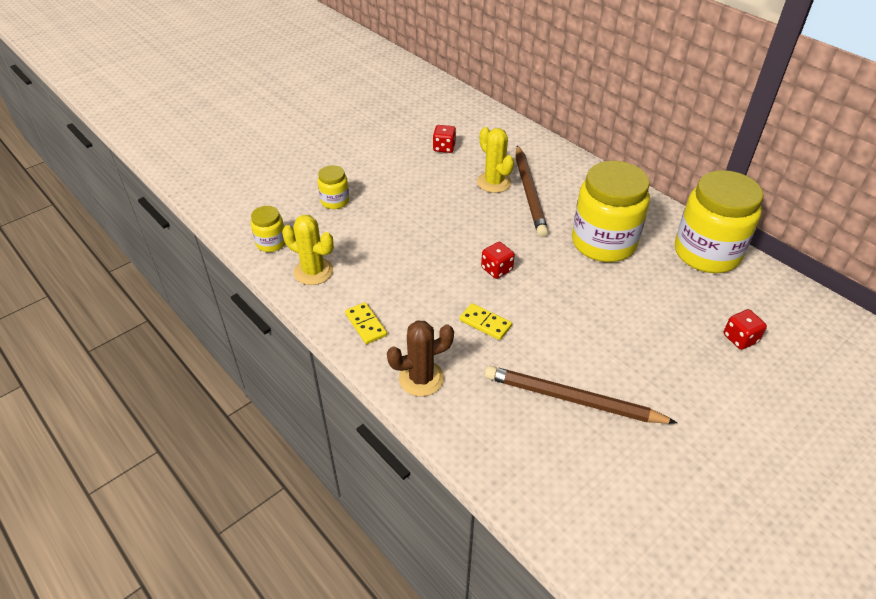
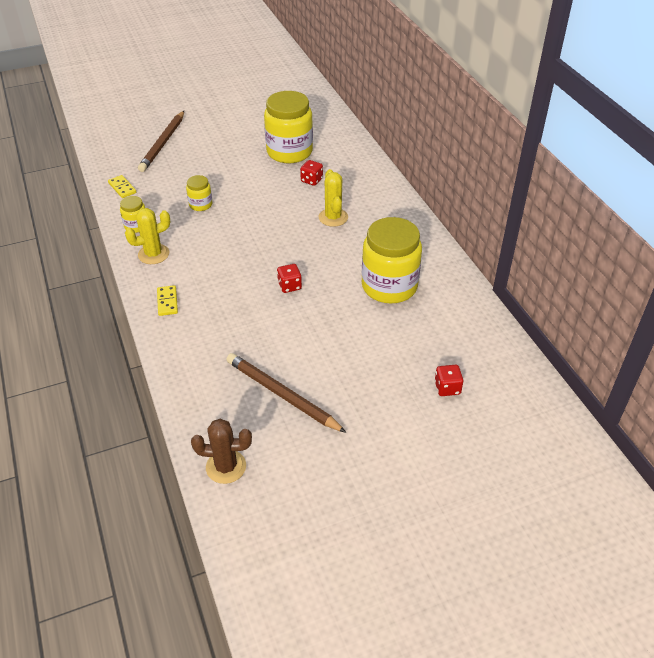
camera: 20 degrees right, 0 degrees up
yellow cactus [282,215,334,285] -> yellow cactus turned 75 degrees counterclockwise [125,208,170,264]
brown cactus [387,320,454,397] -> brown cactus moved to [191,419,252,484]
yellow domino [460,303,512,340] -> yellow domino moved to [108,175,136,198]
brown pencil [515,145,548,237] -> brown pencil moved to [138,111,184,172]
yellow jar [675,170,763,273] -> yellow jar moved to [264,91,313,163]

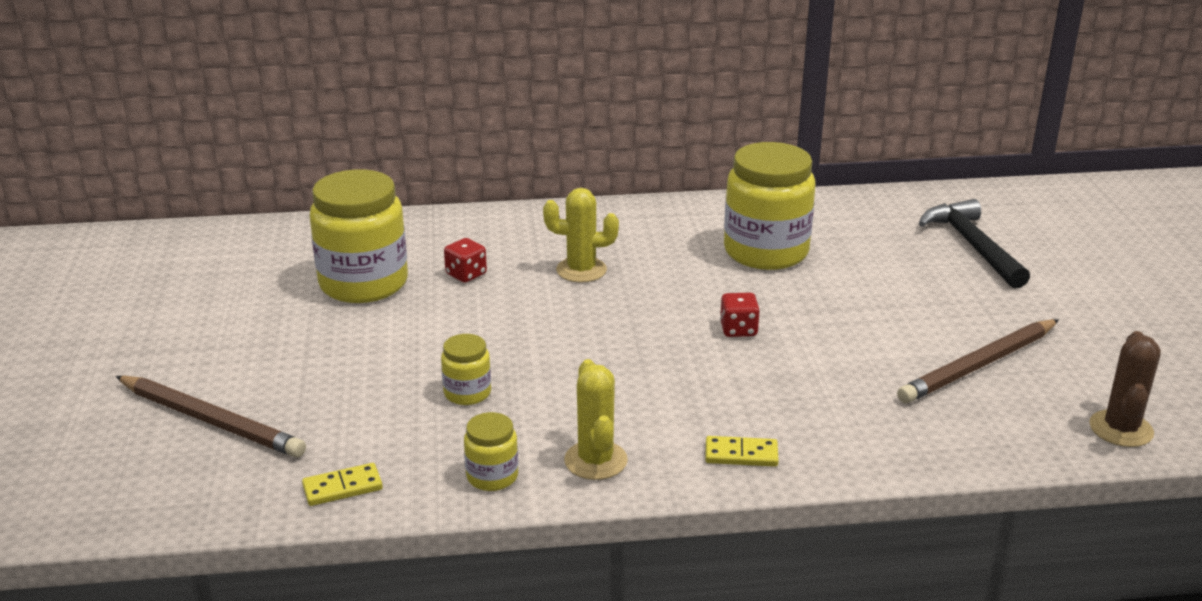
camera: 75 degrees left, 15 degrees down
red dice [435,365,463,396] -> black hammer [919,199,1030,289]

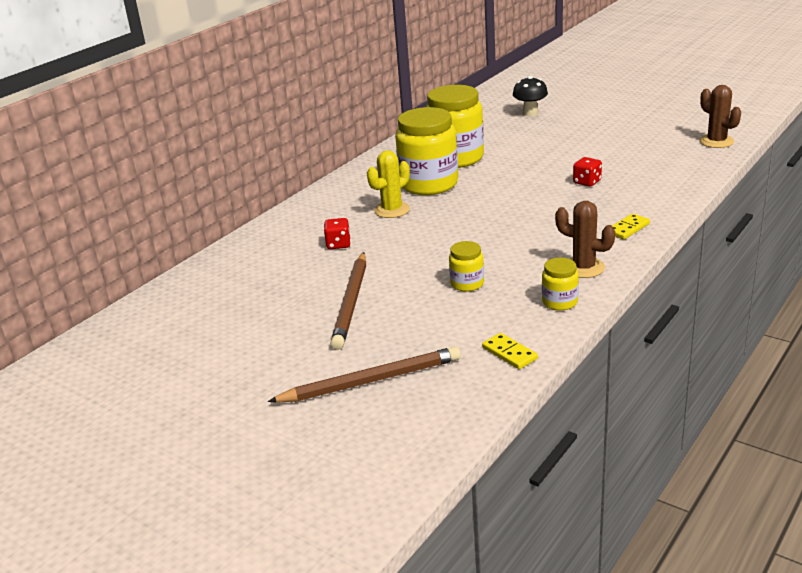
camera: 45 degrees left, 0 degrees up
yellow domino [302,463,383,506] -> yellow domino turned 60 degrees counterclockwise [482,333,538,369]
yellow jar [310,169,408,303] -> yellow jar moved to [395,107,458,195]
yellow cactus [564,359,628,480] -> brown cactus [555,201,615,278]
red dice [720,293,760,337] -> red dice moved to [573,157,602,187]
brown pencil [897,319,1059,403] -> brown pencil moved to [330,252,366,350]
black hammer [919,199,1030,289] -> black mushroom [513,76,548,116]

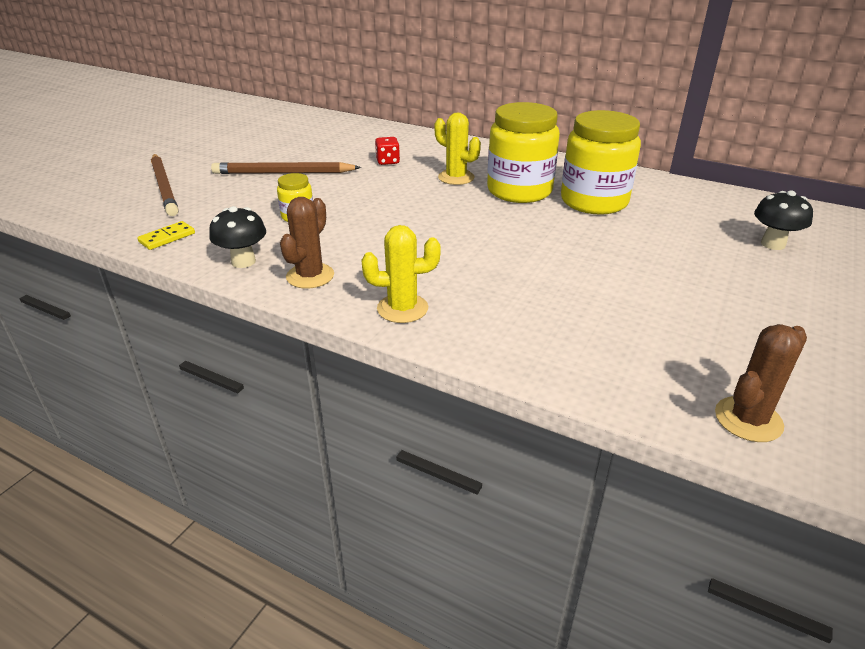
camera: 80 degrees right, 5 degrees up
yellow jar [542,258,579,311] -> black mushroom [209,206,266,268]
red dice [573,157,602,187] -> none
yellow domino [612,213,650,240] -> yellow cactus [362,225,441,323]

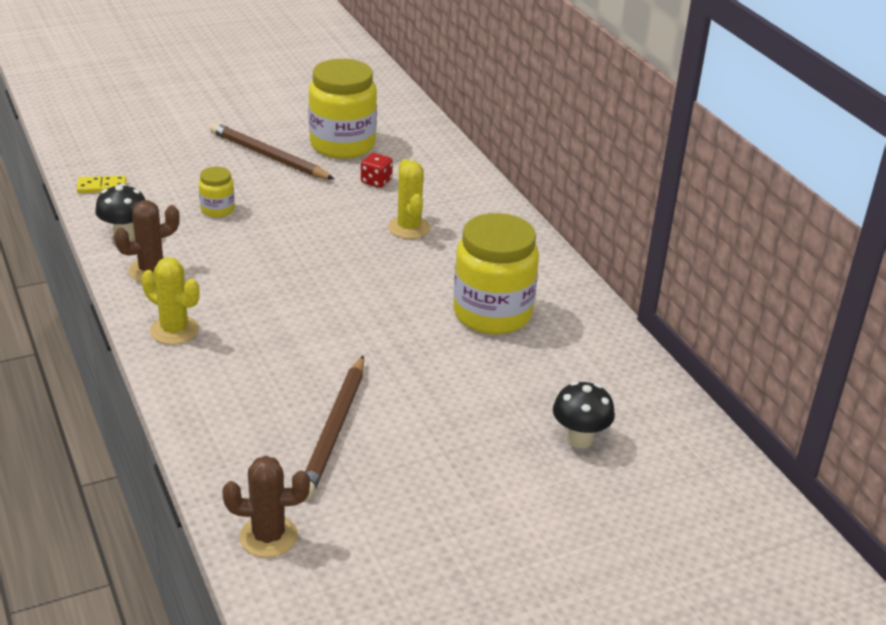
camera: 35 degrees right, 0 degrees up
brown pencil [151,154,178,216] -> brown pencil moved to [305,355,364,499]
yellow jar [487,102,560,203] -> yellow jar moved to [308,59,377,159]

